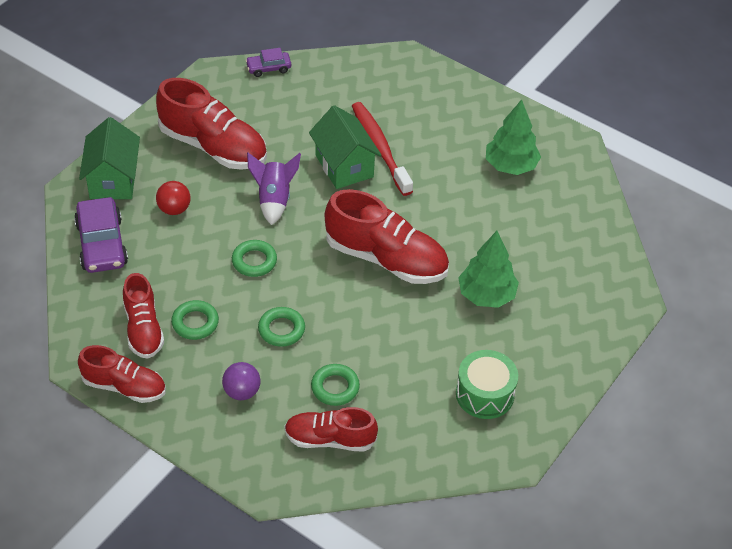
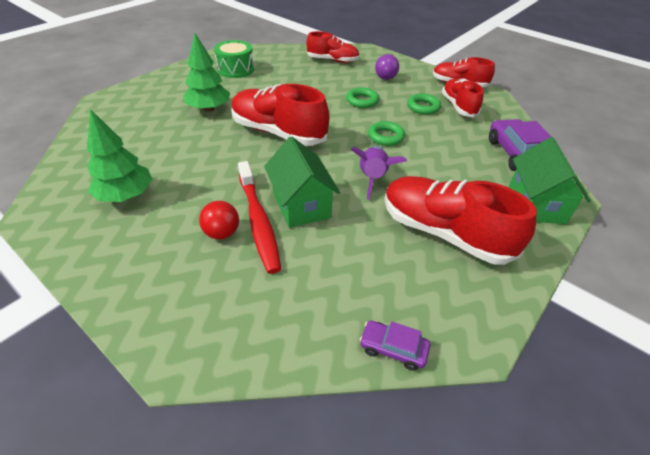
camera: 175 degrees left, 5 degrees down
red ball [156,181,191,215] -> red ball moved to [199,201,239,239]
purple car [245,48,291,77] -> purple car turned 150 degrees counterclockwise [359,320,430,371]
green ring [311,364,360,406] -> none

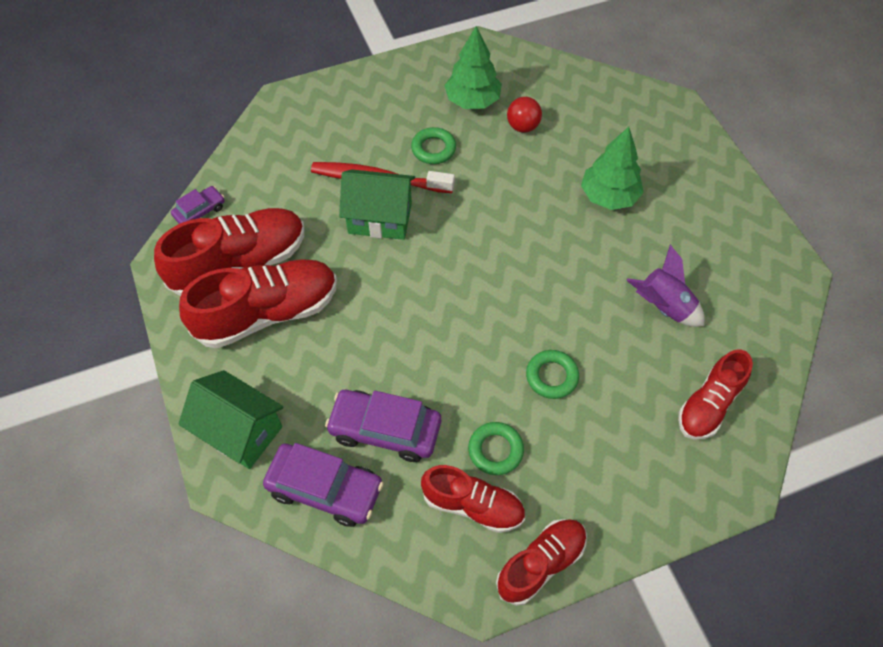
camera: 120 degrees right, 15 degrees up
red ball [199,201,239,239] -> red ball moved to [507,97,542,132]
green drum [214,40,254,78] -> none
red shoe [231,84,329,146] -> red shoe moved to [154,208,305,296]
purple rocket [351,146,407,200] -> purple rocket moved to [626,245,704,327]
green ring [368,121,405,146] -> green ring moved to [411,127,456,164]
purple ball [375,54,399,80] -> none
none -> purple car [325,390,441,462]

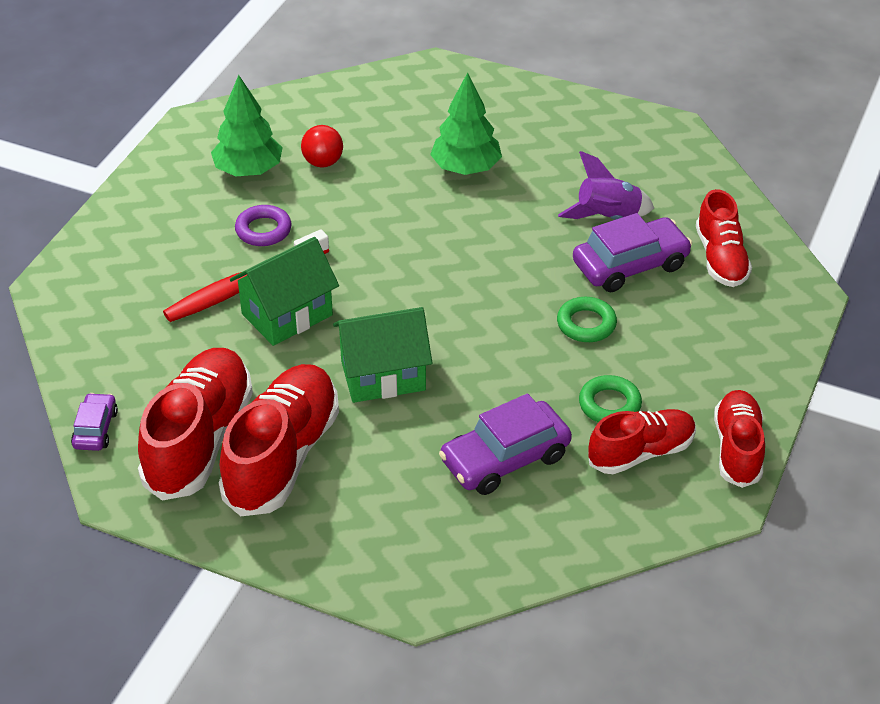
camera: 45 degrees left, 15 degrees down
green house [178,370,284,469] -> green house moved to [333,307,432,403]
purple car [263,443,384,527] -> purple car moved to [573,213,692,292]
green ring [411,127,456,164] -> purple ring [235,205,292,246]

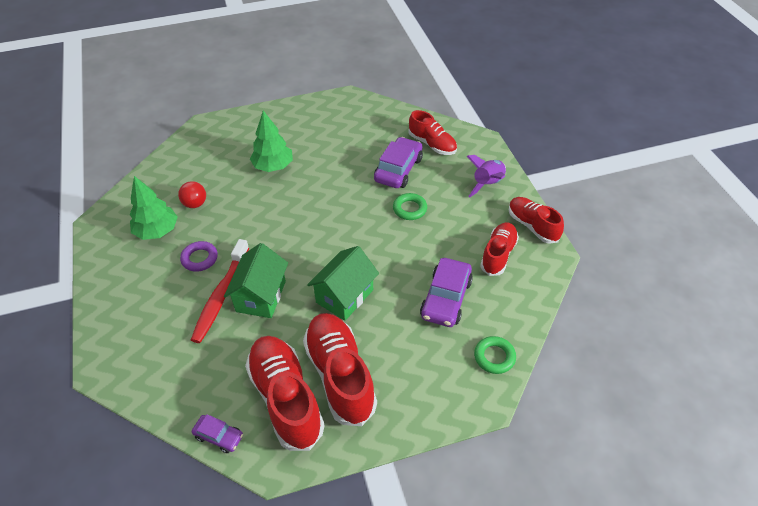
camera: 40 degrees left, 5 degrees up
purple car [71,393,118,451] -> purple car turned 150 degrees clockwise [192,414,243,453]
purple rocket [558,151,654,220] -> purple rocket moved to [467,155,506,197]
green ring [579,375,642,422] -> green ring moved to [474,336,516,374]

